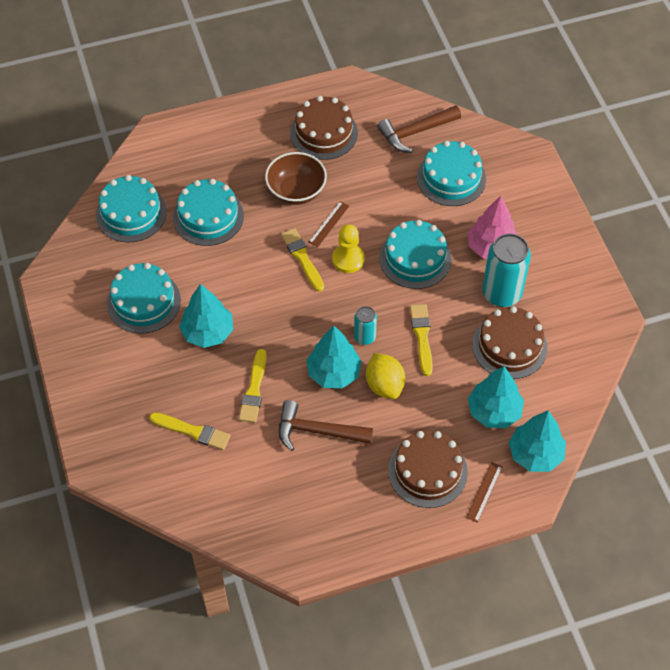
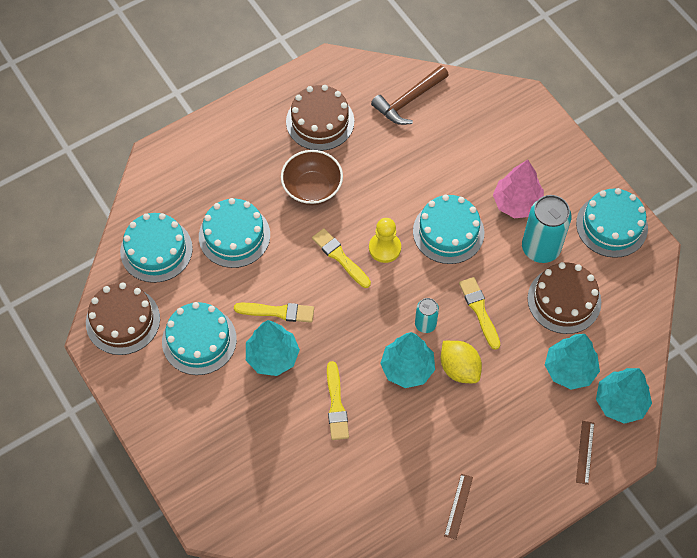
camera: 15 degrees left, 5 degrees up
yellow brush [149,412,231,450] -> yellow brush moved to [234,303,314,323]
brown hammer [279,400,373,451] -> none
brown ruler [309,201,349,247] -> brown ruler moved to [444,474,473,540]
brown cake [388,430,468,508] -> brown cake moved to [86,282,160,355]
turquoise cake [417,141,486,206] -> turquoise cake moved to [576,188,648,258]

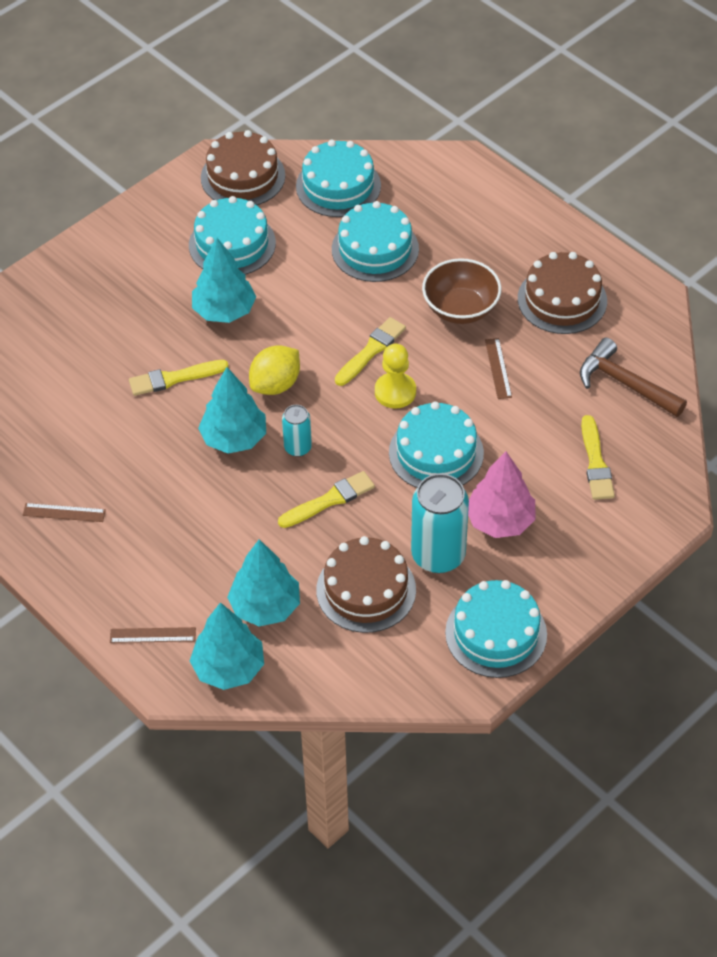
camera: 80 degrees right, 10 degrees down
yellow brush [234,303,314,323] -> yellow brush moved to [581,415,615,500]
yellow lemon [441,341,482,383] -> yellow lemon moved to [249,345,300,395]
none -> brown ruler [485,338,512,399]

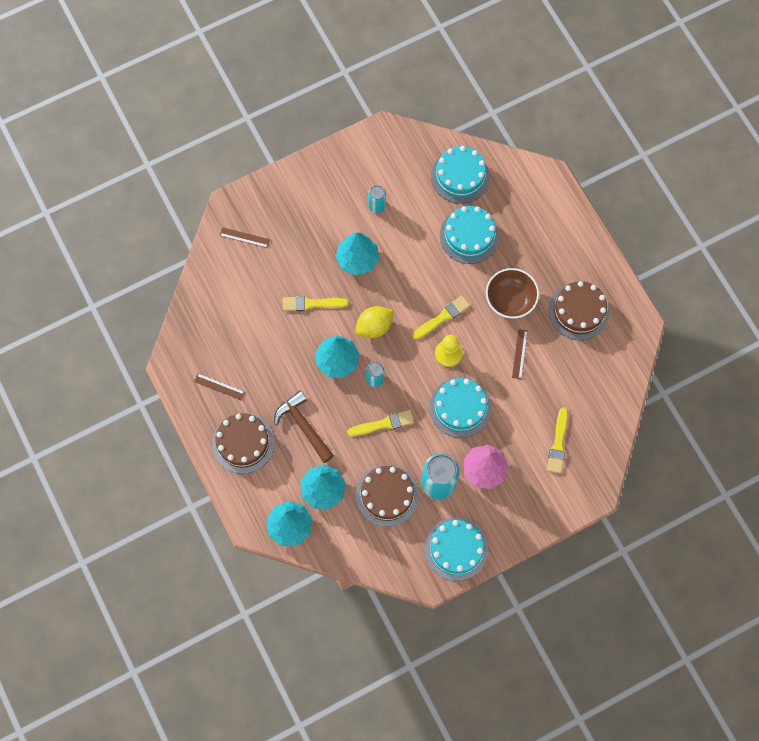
camera: 15 degrees right, 20 degrees up
brown ruler [110,627,196,643] -> brown ruler moved to [220,227,270,248]
turquoise cake [189,196,276,275] -> turquoise can [368,185,386,213]
brown cake [201,130,285,205] -> brown cake moved to [212,413,275,474]
brown hammer [580,338,687,417] -> brown hammer moved to [274,391,334,463]

